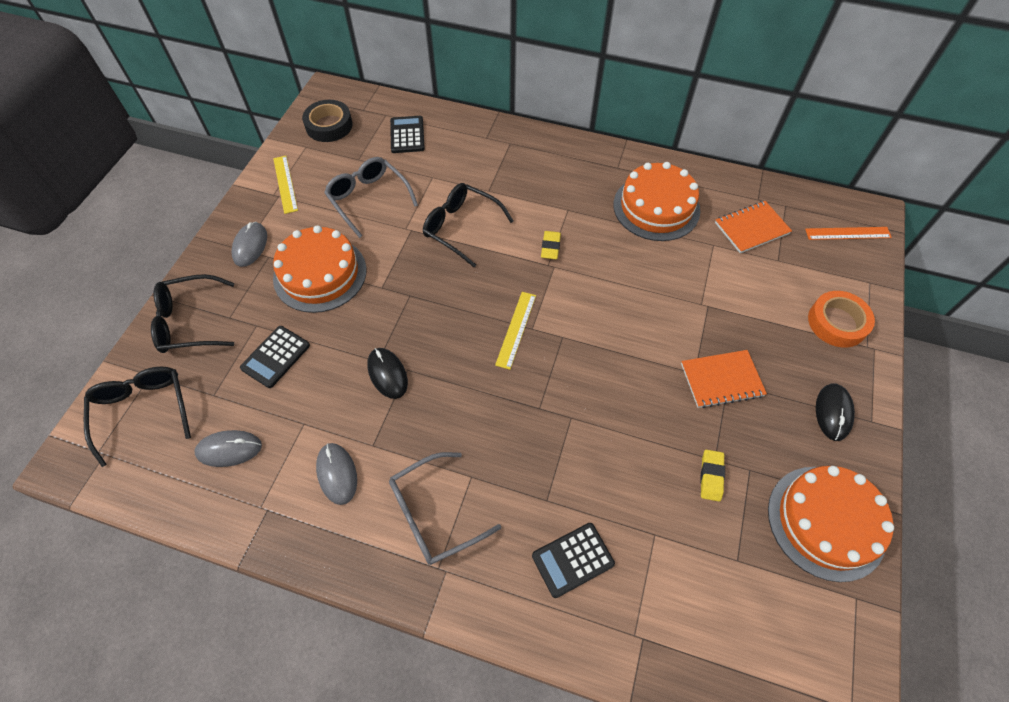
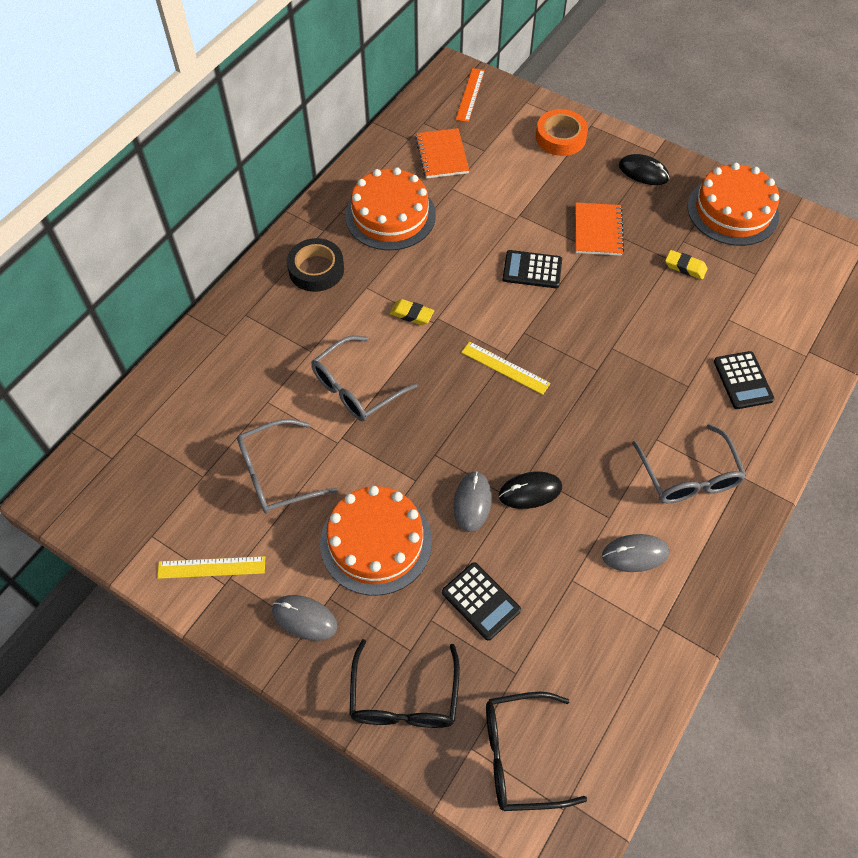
camera: 75 degrees left, 0 degrees up
grey mouse [194,430,262,467] -> grey mouse moved to [453,471,492,532]
black tape [302,100,353,142] -> black tape moved to [287,238,344,292]
black calculator [390,116,425,153] -> black calculator moved to [503,250,562,288]
black glasses [423,183,513,267] -> grey glasses [311,336,417,421]

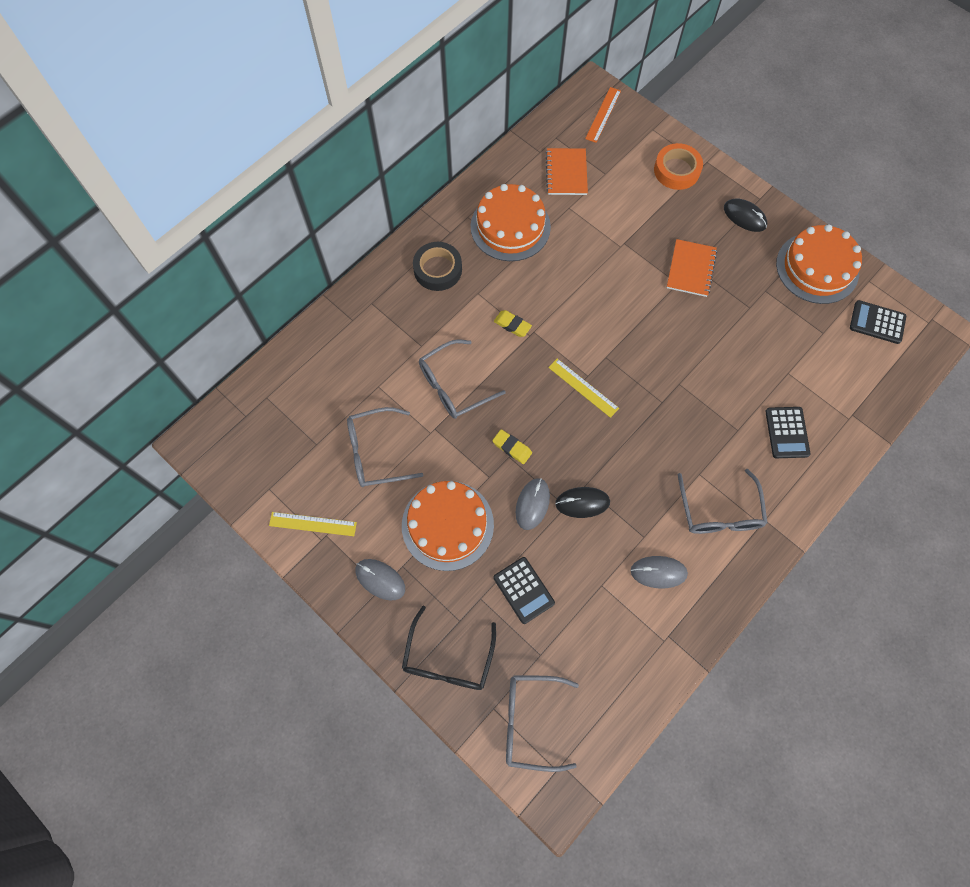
camera: 10 degrees right, 10 degrees up
black glasses [486,692,587,811] -> grey glasses [506,675,579,772]
black calculator [503,250,562,288] -> black calculator moved to [850,300,906,344]
yellow eraser [665,250,707,279] -> yellow eraser moved to [492,429,532,464]

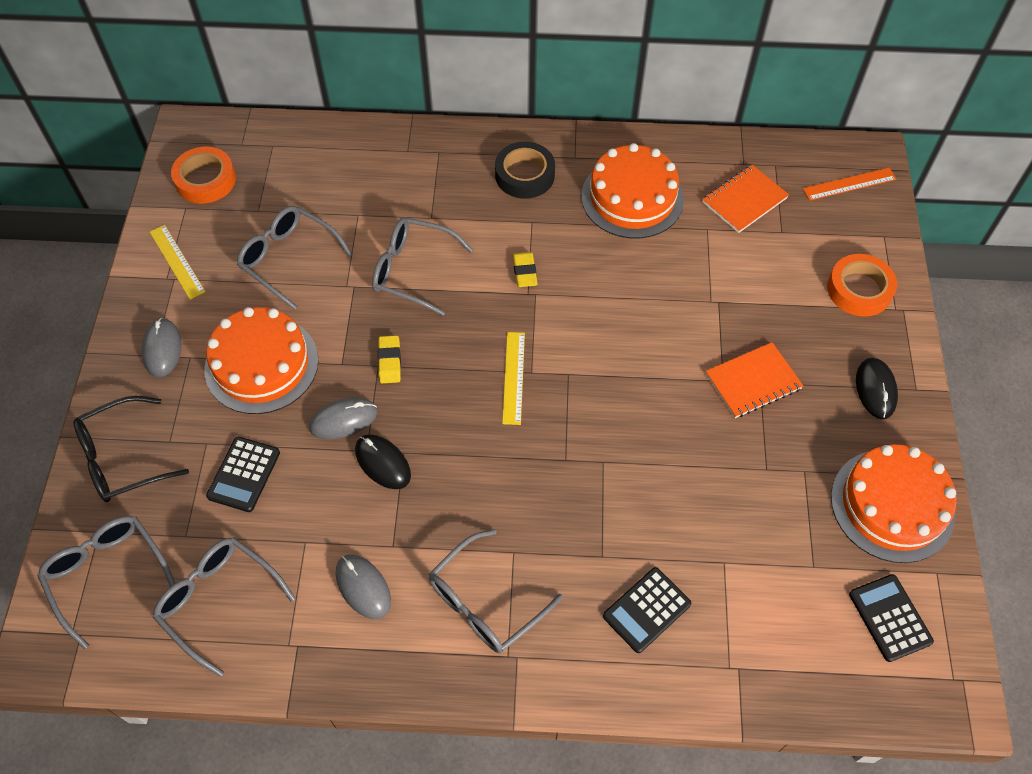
camera: 50 degrees right, 10 degrees down
none -> grey glasses [153,537,295,677]
none -> orange tape [171,147,236,204]

